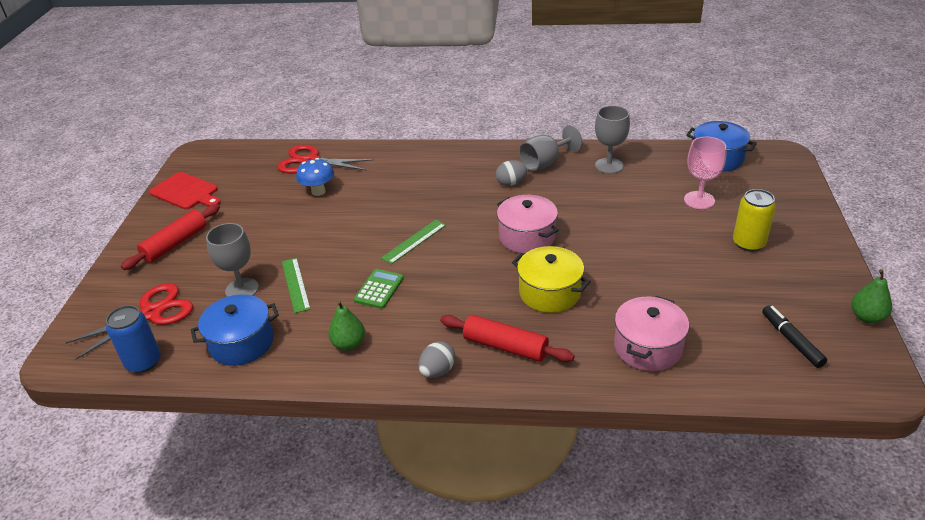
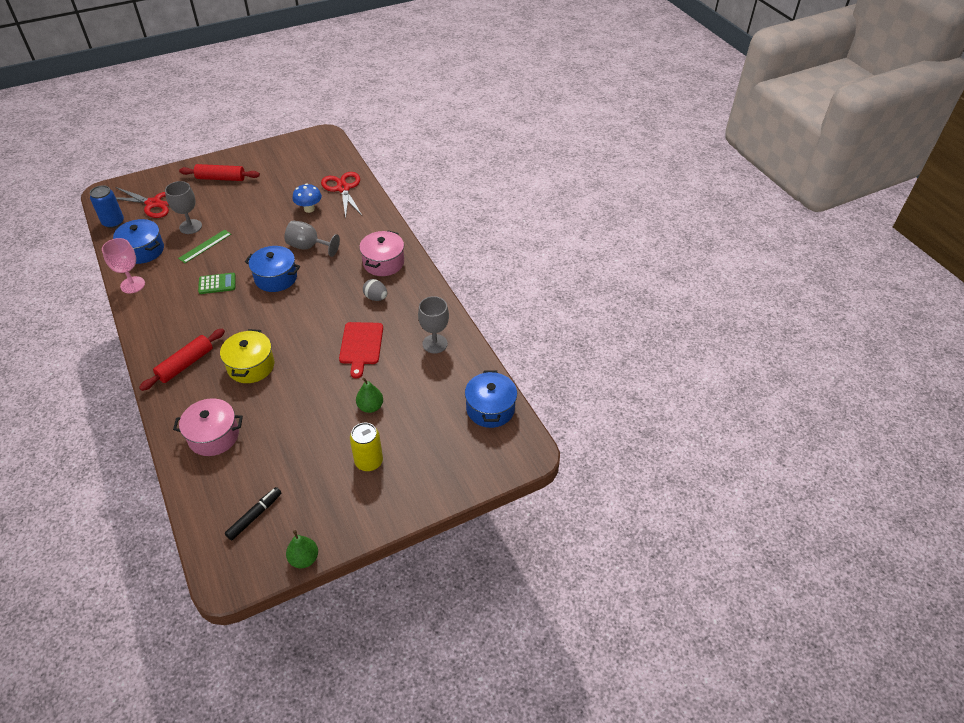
camera: 55 degrees right, 10 degrees up
red cutting board [149,172,221,210] -> red cutting board moved to [339,322,383,378]
green pear [328,300,365,351] -> green pear moved to [356,378,383,413]
green ruler [381,220,446,264] -> blue pot [245,246,300,292]
grey egg [418,341,455,378] -> none
red rolling pin [440,315,575,362] -> red rolling pin turned 45 degrees clockwise [139,328,225,391]
pink pot [497,195,559,254] -> pink pot moved to [359,231,404,276]
grey goblet [519,125,582,171] -> grey goblet moved to [284,220,340,257]
pink goblet [684,137,726,209] -> pink goblet moved to [102,238,145,293]

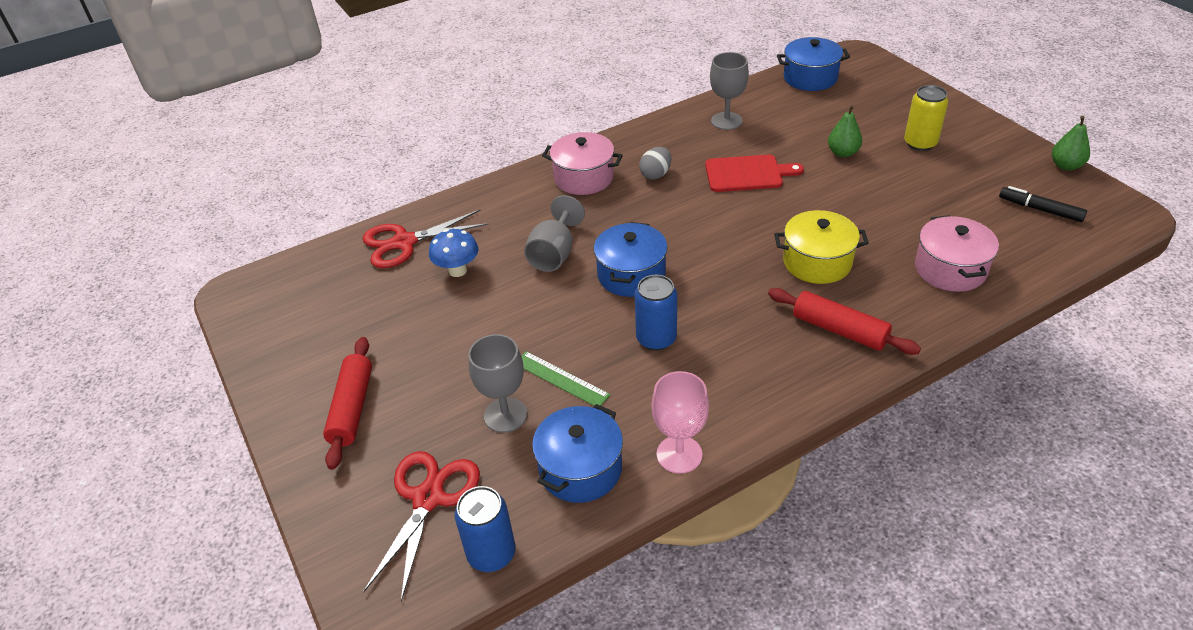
camera: 90 degrees left, 5 degrees down
green calculator [198,273,236,294] -> blue can [635,275,677,351]

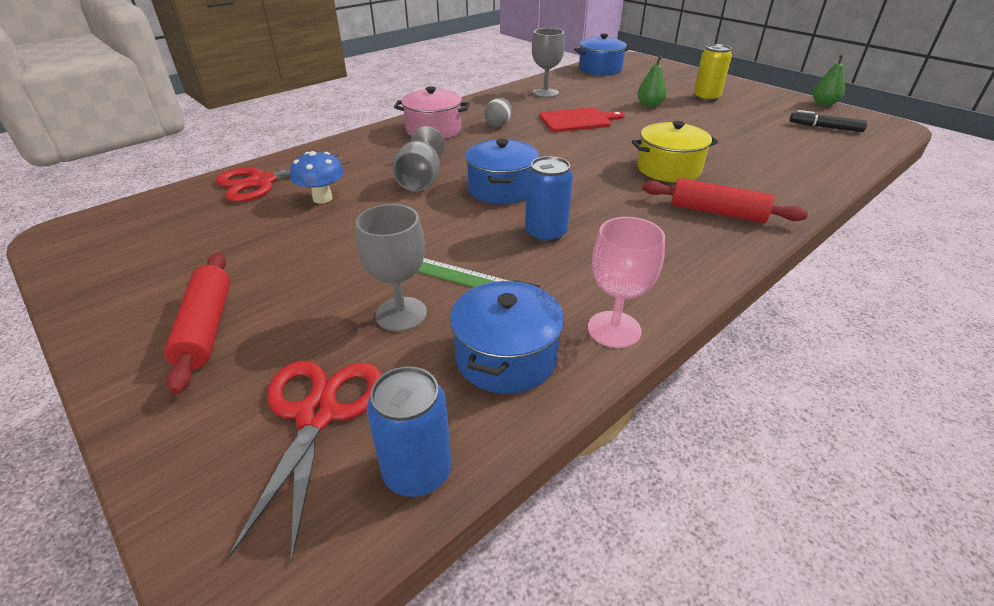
camera: 15 degrees left, 5 degrees down
pink pot [915,215,999,292] -> none

